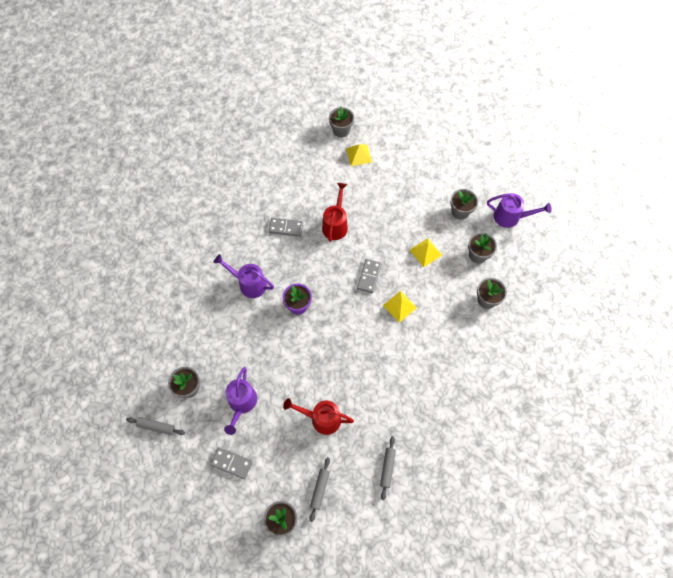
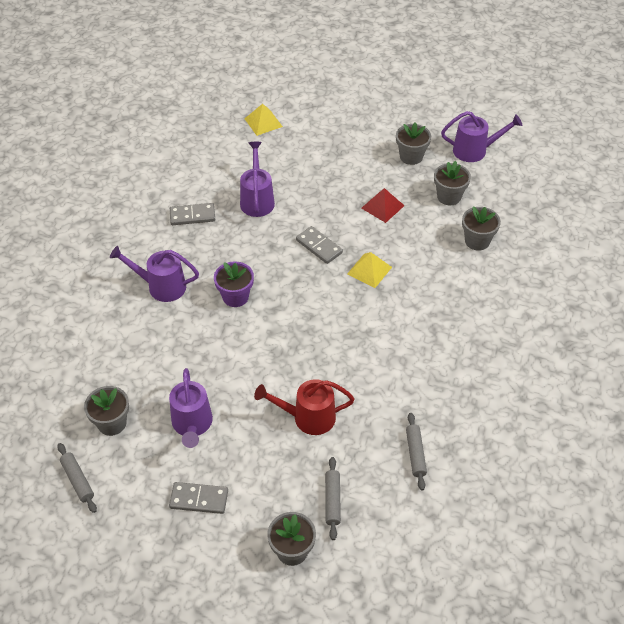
camera: 15 degrees left, 15 degrees down
grey rolling pin [126,417,185,435] -> grey rolling pin turned 60 degrees clockwise [57,443,97,513]
red watering can [322,183,348,242] -> purple watering can [240,142,275,217]
grey flower pot [329,107,354,137] -> none
grey domino [357,259,382,293] -> grey domino turned 45 degrees counterclockwise [296,226,343,264]
yellow pyramid [410,238,442,267] -> red pyramid [361,188,405,223]

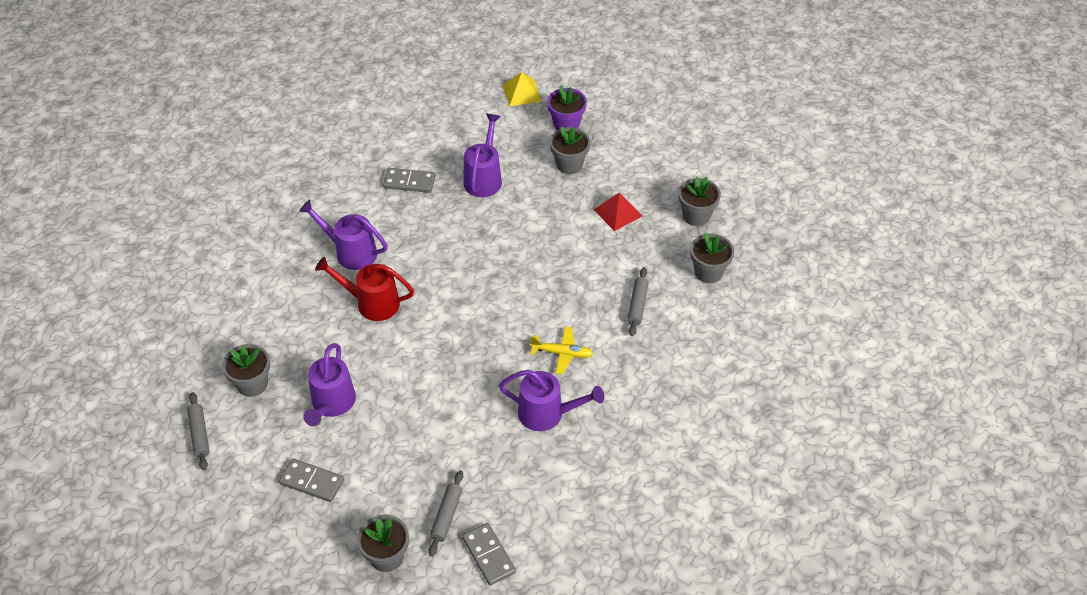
camera: 15 degrees right, 0 degrees up
purple flower pot [214,261,254,307] -> purple flower pot moved to [547,86,587,130]
red watering can [254,379,355,435] -> red watering can moved to [315,257,414,321]
grey domino [296,226,343,264] -> grey domino moved to [462,523,516,585]
yellow pyramid [347,252,392,288] -> none
grey flower pot [396,122,431,165] -> grey flower pot moved to [550,127,590,174]
grey rolling pin [406,413,427,491] -> grey rolling pin moved to [627,267,649,336]
purple watering can [441,111,522,162] -> purple watering can moved to [499,370,604,431]
none -> yellow plane [530,327,594,374]

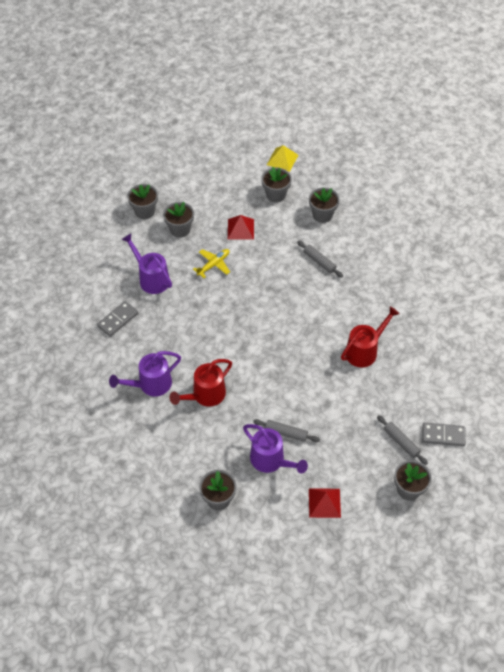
camera: 55 degrees left, 5 degrees up
grey rolling pin [187,392,210,470] -> grey rolling pin moved to [253,419,320,442]
grey domino [279,458,344,502] -> red pyramid [309,488,341,518]
purple watering can [499,370,604,431] -> red watering can [341,306,400,368]
yellow pyramid [503,72,541,106] -> yellow pyramid moved to [267,145,298,172]
yellow plane [530,327,594,374] -> yellow plane moved to [193,249,230,278]
purple flower pot [547,86,587,130] -> grey flower pot [127,184,158,219]

